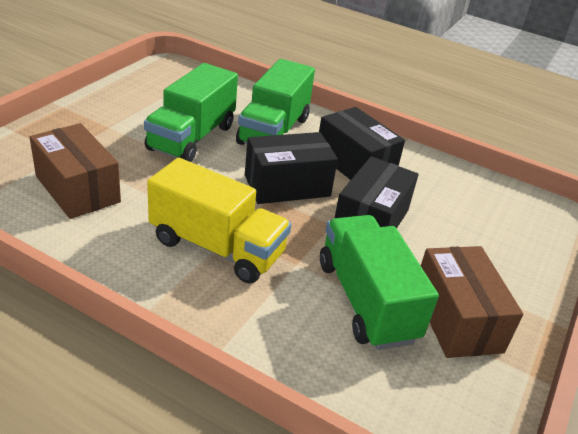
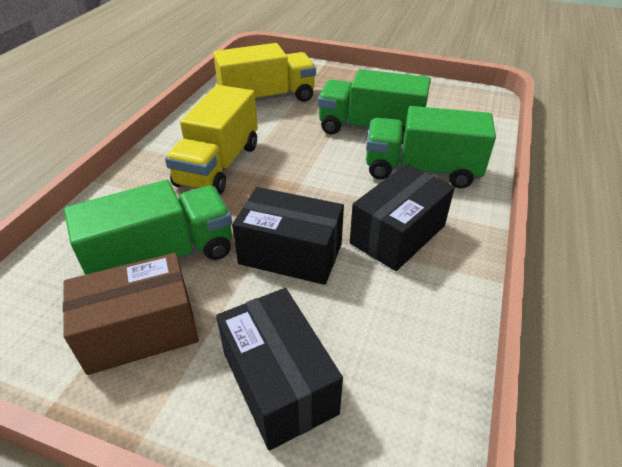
camera: 85 degrees right, 5 degrees up
brown box [30,123,121,219] -> yellow truck [213,43,316,102]
black box [245,132,338,204] -> black box moved to [216,288,343,451]

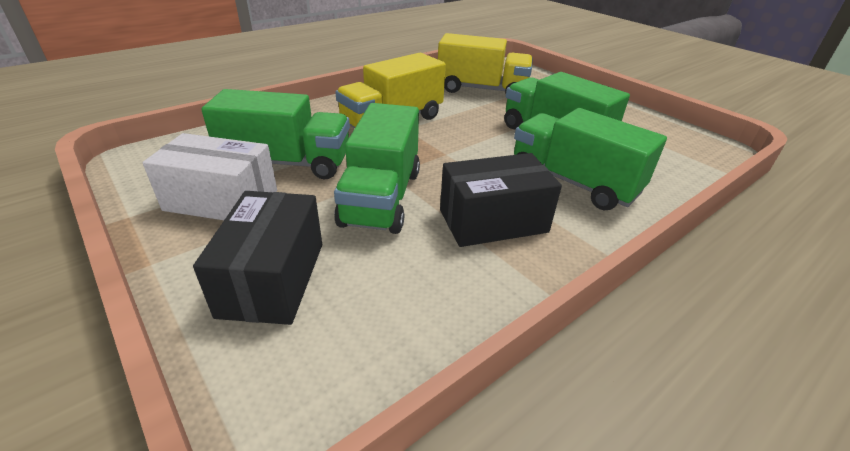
camera: 30 degrees right, 5 degrees down
brown box [63,253,199,375] -> white box [142,133,277,220]
black box [232,187,344,285] -> green truck [334,103,420,234]

